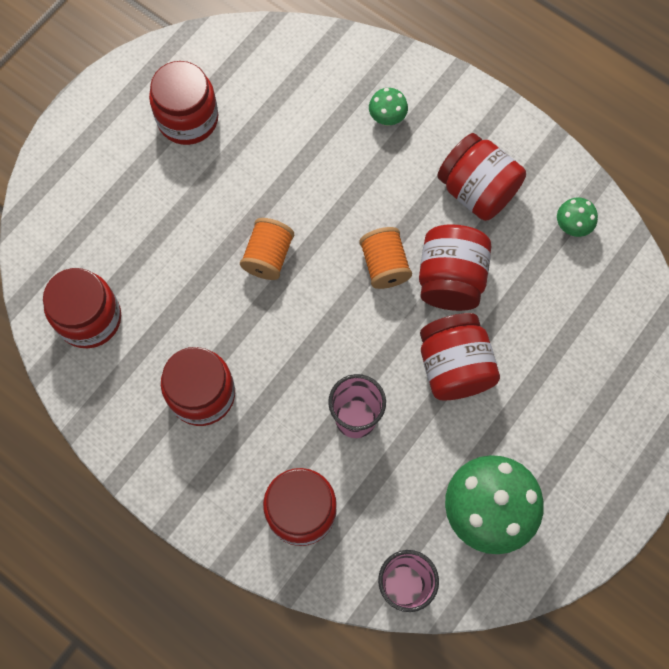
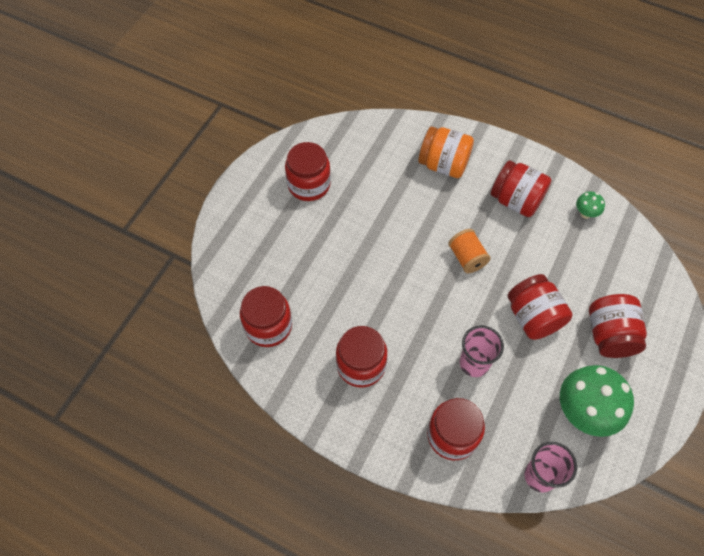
camera: 10 degrees left, 10 degrees down
orange spool [240,218,294,280] -> none
green mushroom [369,88,408,126] -> orange jar [418,127,474,178]
red jar [419,224,491,311] -> red jar moved to [589,294,647,358]

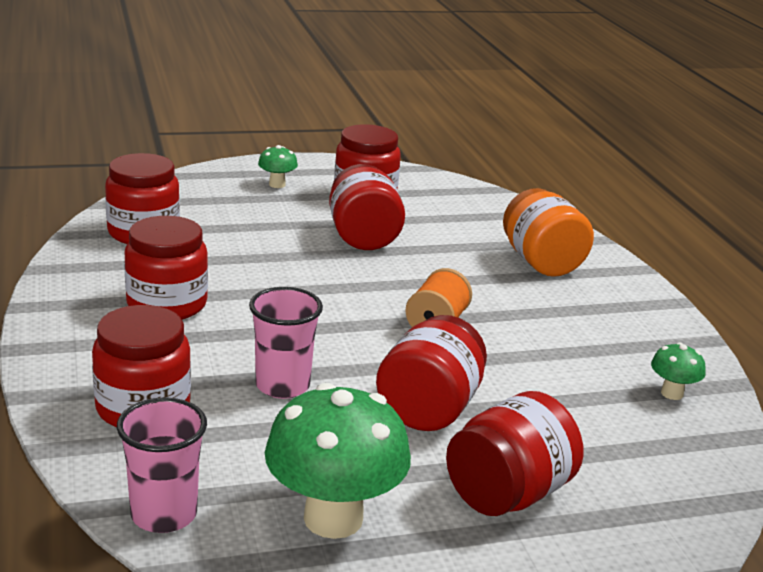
camera: 45 degrees right, 35 degrees down
red jar [491,160,551,217] -> red jar moved to [329,164,405,250]
none -> green mushroom [258,145,298,188]

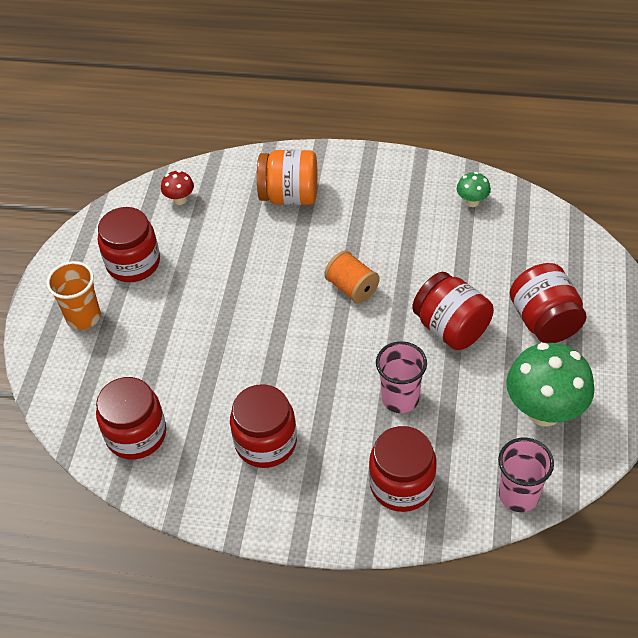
camera: 60 degrees left, 25 degrees up
green mushroom [258,145,298,188] -> orange cup [46,261,101,330]
red jar [329,164,405,250] -> none
none -> red mushroom [161,170,194,205]

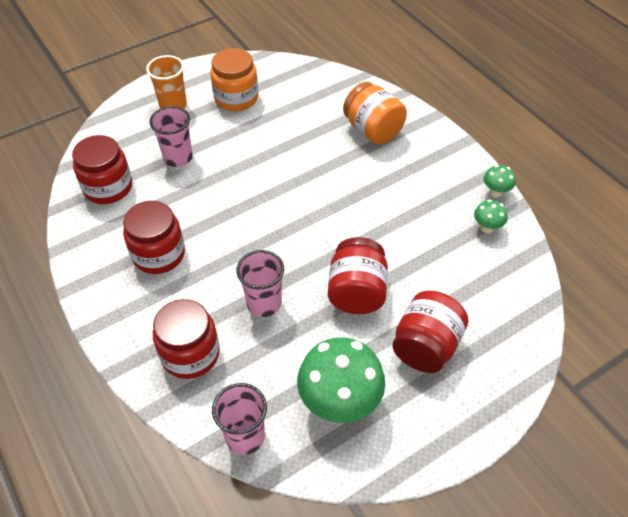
camera: 45 degrees right, 0 degrees up
red jar [98,207,160,282] -> orange jar [210,48,258,111]
red mushroom [161,170,194,205] -> none
orange spool [324,250,380,303] -> none
none -> pink cup [149,106,193,167]
none -> green mushroom [484,165,516,198]

